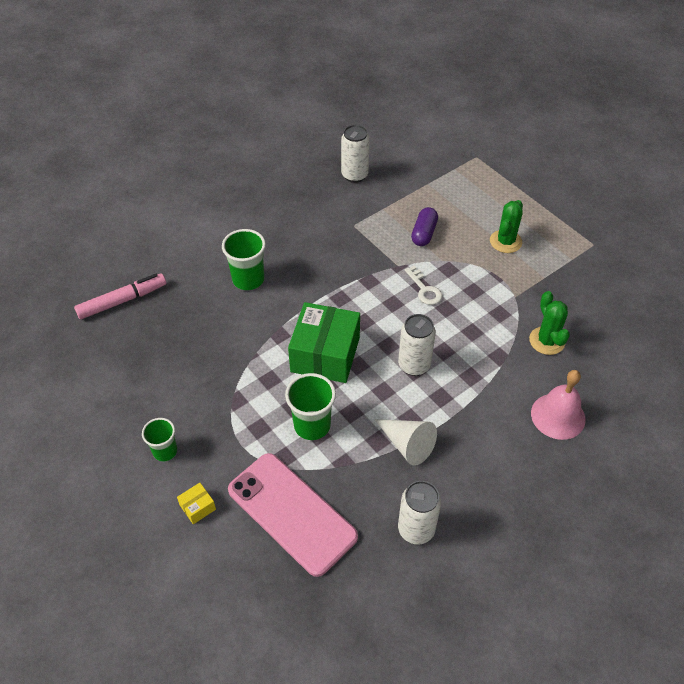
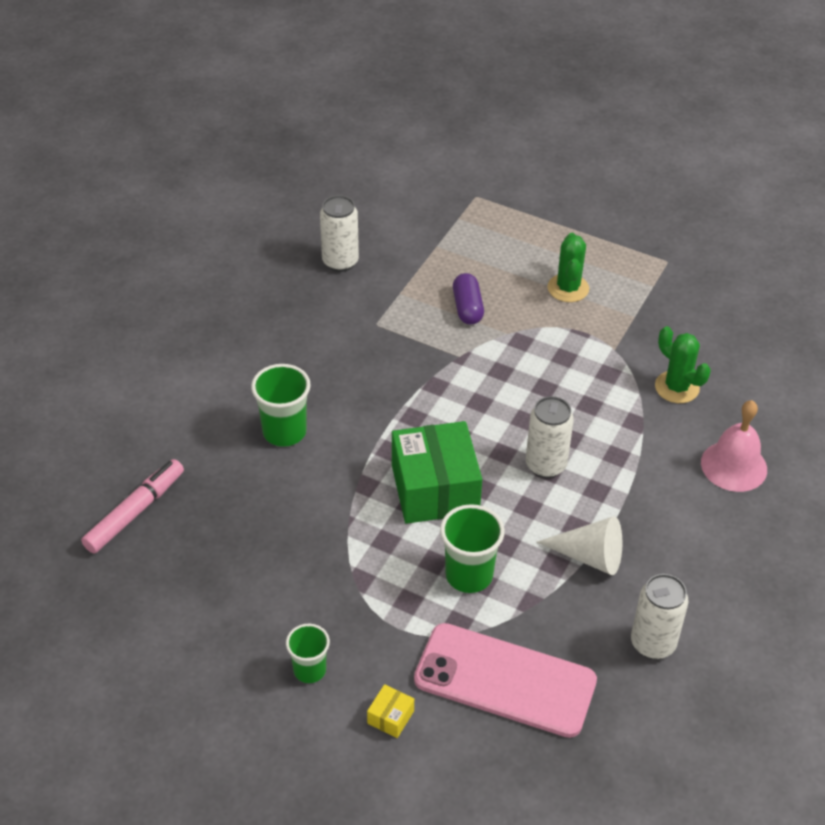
camera: 25 degrees left, 5 degrees down
white key [405,266,442,305] -> none

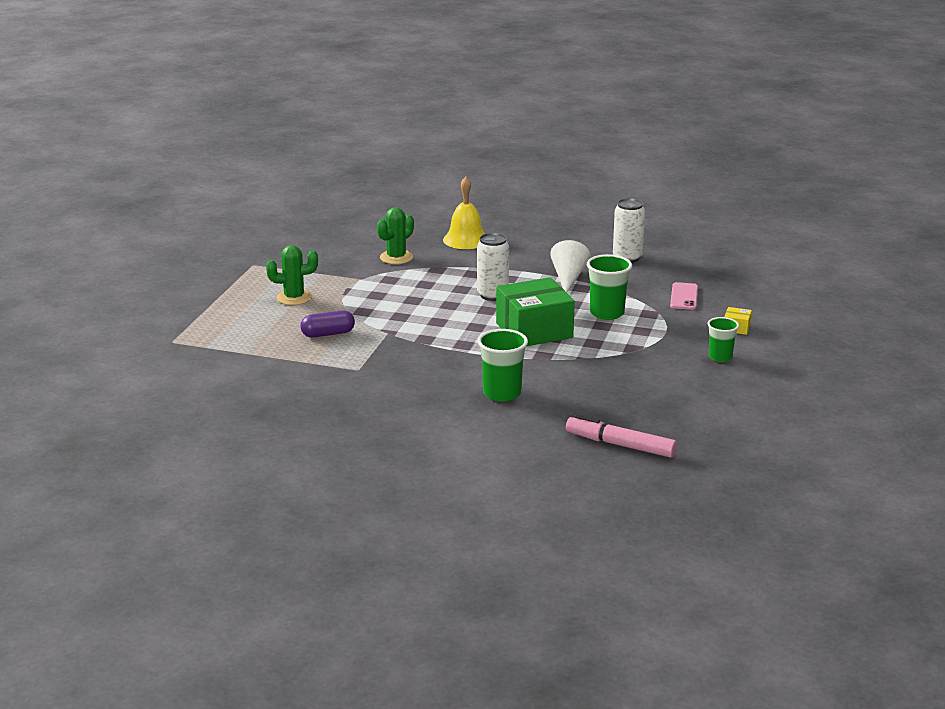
camera: 100 degrees left, 20 degrees down
white can [320,195,359,272] -> none
pink phone [414,623,597,738] -> pink phone [670,282,698,310], size x0.48
pink bell [701,400,767,492] -> yellow bell [443,177,485,249]

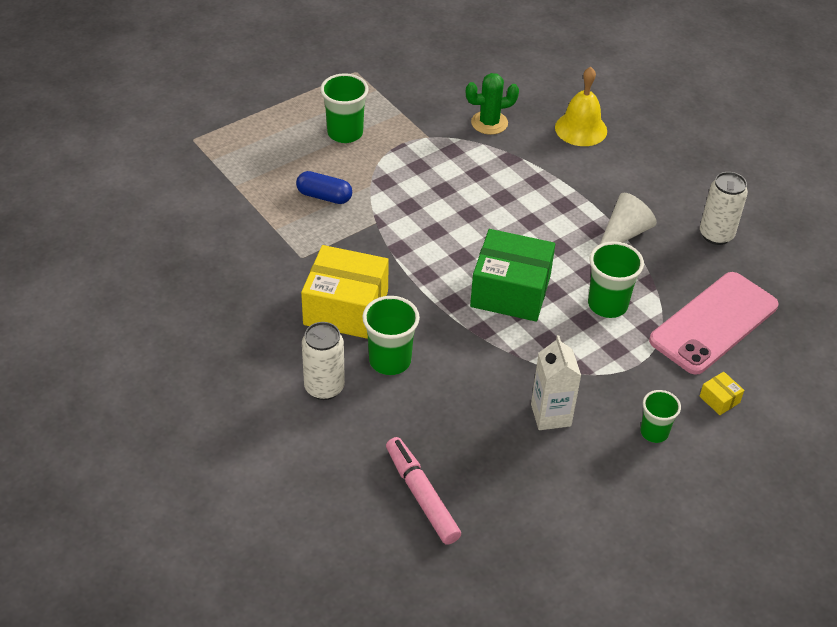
camera: 35 degrees right, 20 degrees up
green cactus [266,245,318,305] -> green cup [320,73,369,143]
purple capsule [300,310,355,338] -> blue capsule [296,171,352,204]
white can [477,233,509,301] -> white can moved to [302,322,345,400]
pink phone [670,282,698,310] -> pink phone [649,272,778,375], size x2.08
none -> yellow box [301,245,389,339]
none -> white carton [531,335,581,430]

